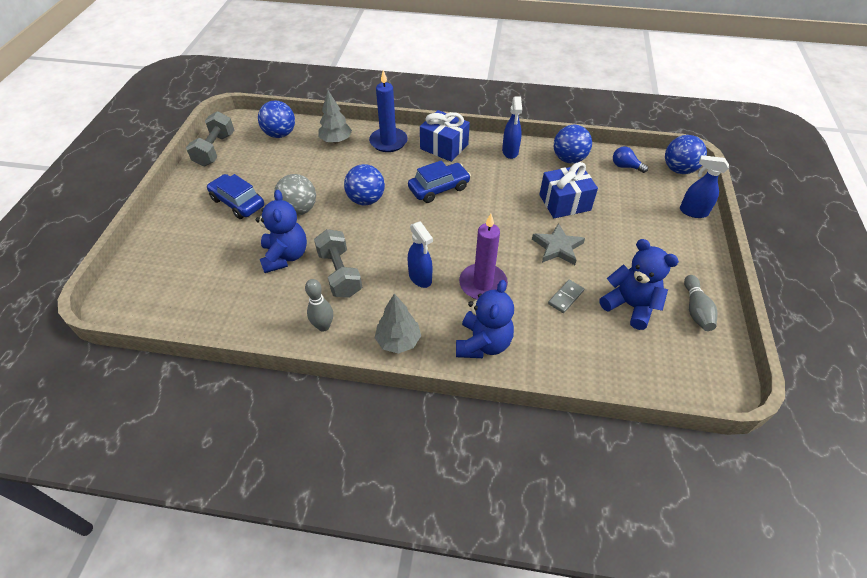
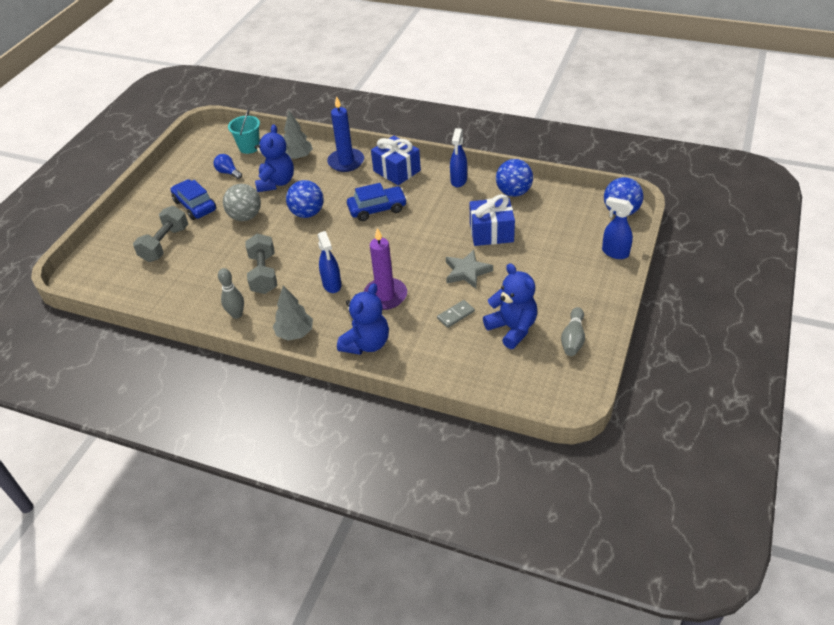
camera: 15 degrees right, 5 degrees down
grey dumbbell [186,111,234,166] -> grey dumbbell moved to [133,206,188,262]
blue teddy bear [256,190,307,273] -> blue teddy bear moved to [255,124,294,192]
blue ball [258,101,295,138] -> turquoise bucket [228,109,260,154]
blue light bulb [613,146,648,173] -> blue light bulb moved to [213,154,242,179]

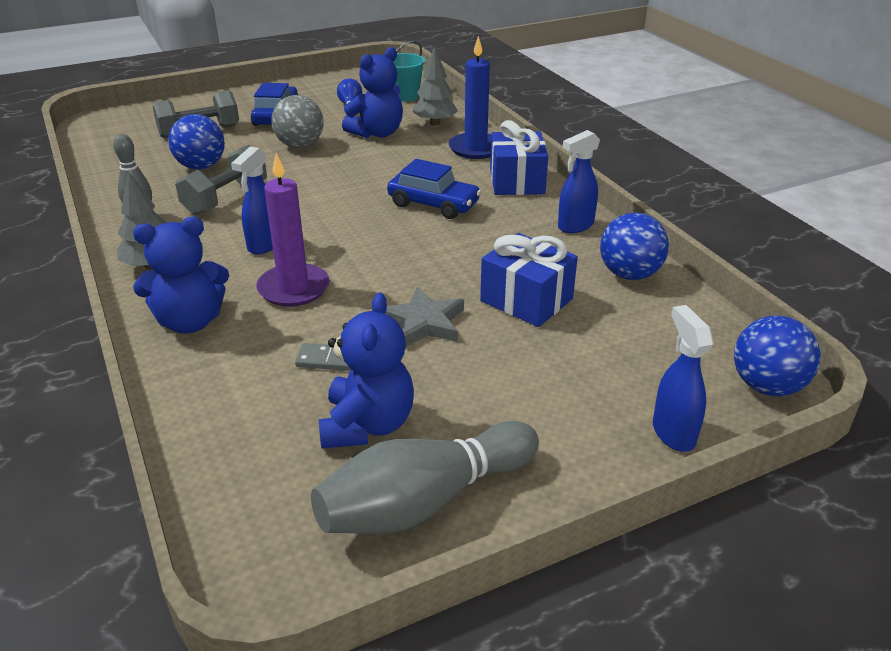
camera: 40 degrees right, 10 degrees down
blue ball [286,180,324,218] -> blue ball moved to [168,114,225,170]
grey bowling pin [561,307,585,356] -> grey bowling pin [311,421,539,534], size x1.78

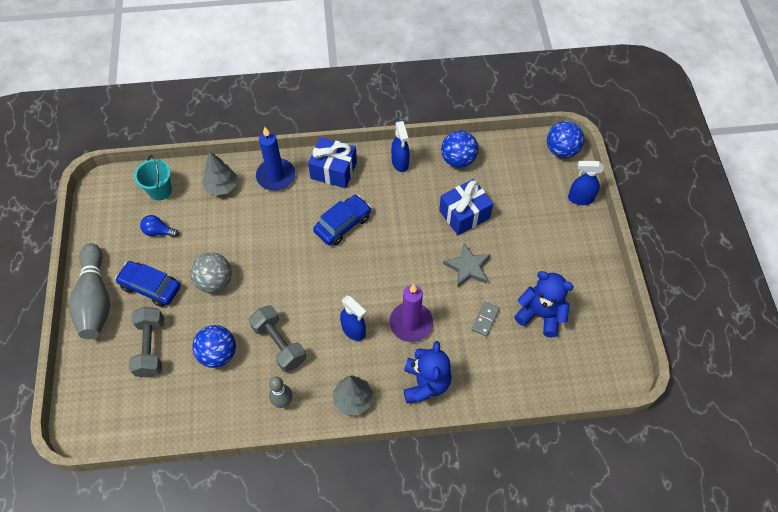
camera: 70 degrees left, 25 degrees up
grey bowling pin [311,421,539,534] -> grey bowling pin moved to [69,243,110,339]
blue teddy bear [342,47,403,138] -> none

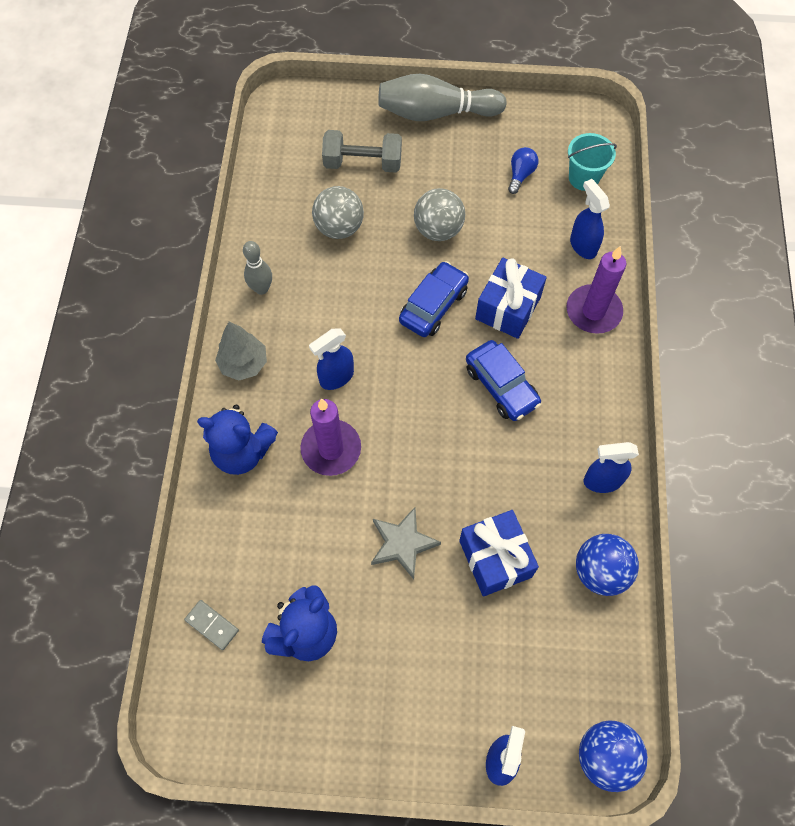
camera: 100 degrees right, 5 degrees up
blue car [115,261,180,307] -> blue car moved to [399,261,469,337]
blue ball [192,325,236,368] -> grey ball [312,186,364,239]
grey tree [202,152,237,196] -> blue spray bottle [570,179,610,259]
grey dumbbell [249,305,306,372] -> none
blue candle [256,127,295,191] -> purple candle [567,246,626,334]
blue gift [308,137,357,188] -> blue gift moved to [475,258,547,339]
grey domino [472,302,500,336] -> grey domino moved to [184,600,239,650]

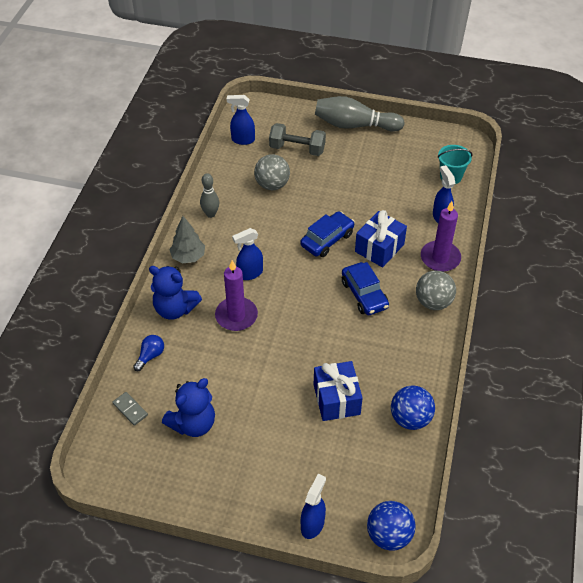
camera: 10 degrees right, 15 degrees down
grey star [371,507,441,579] -> none
grey ball [414,188,465,241] -> grey ball moved to [416,270,456,310]
blue light bulb [508,147,538,194] -> blue light bulb moved to [133,335,164,371]
blue spray bottle [584,442,639,493] -> blue spray bottle moved to [227,95,255,145]

